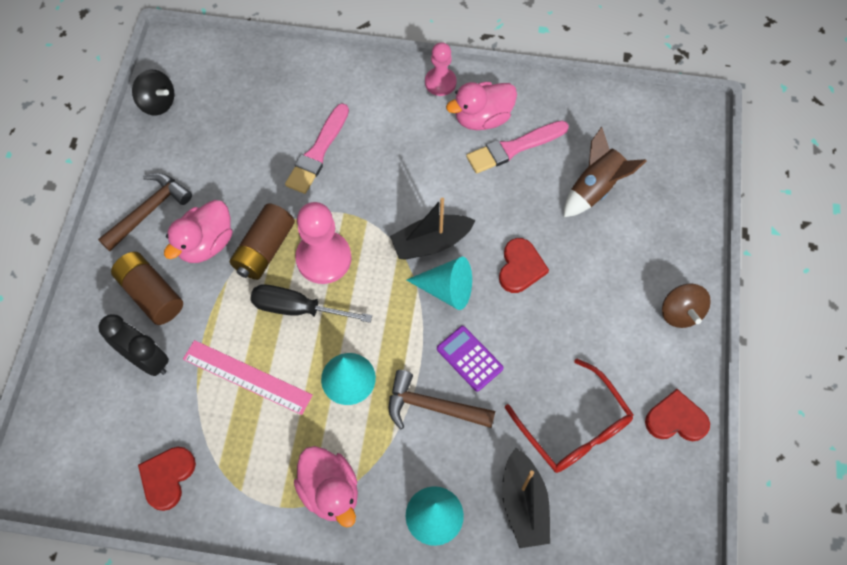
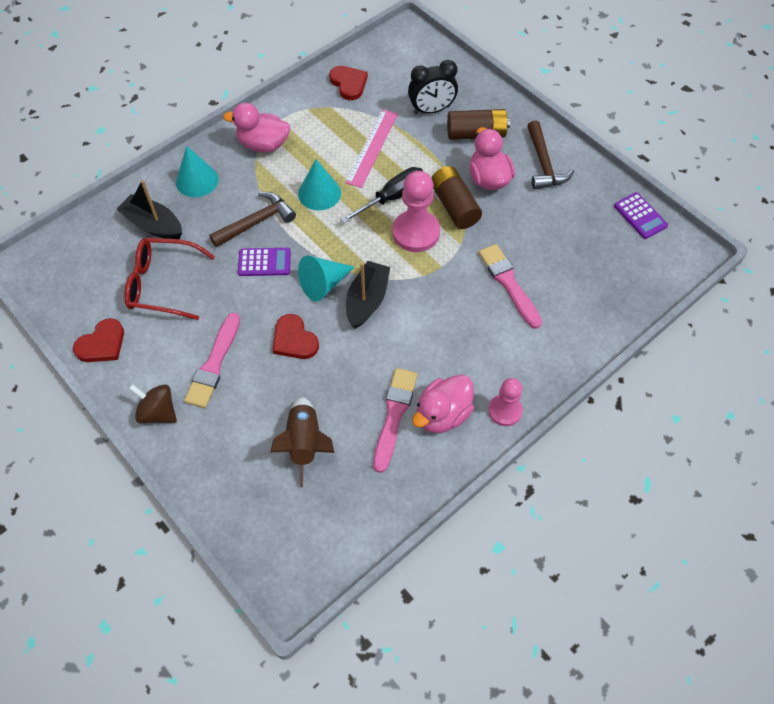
camera: 130 degrees right, 5 degrees down
black spinning top [132,70,174,115] -> purple calculator [614,192,668,239]
pink ruler [183,340,313,415] -> pink ruler turned 45 degrees counterclockwise [345,109,398,188]
pink duck [446,82,517,130] -> pink duck turned 150 degrees counterclockwise [412,374,474,433]
none -> pink brush [184,312,240,408]

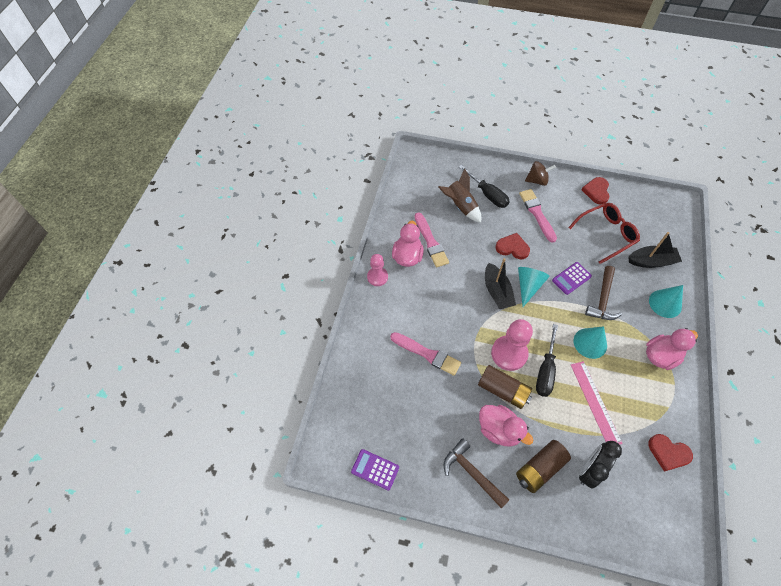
camera: 145 degrees right, 0 degrees up
none -> black screwdriver [459,165,510,208]

